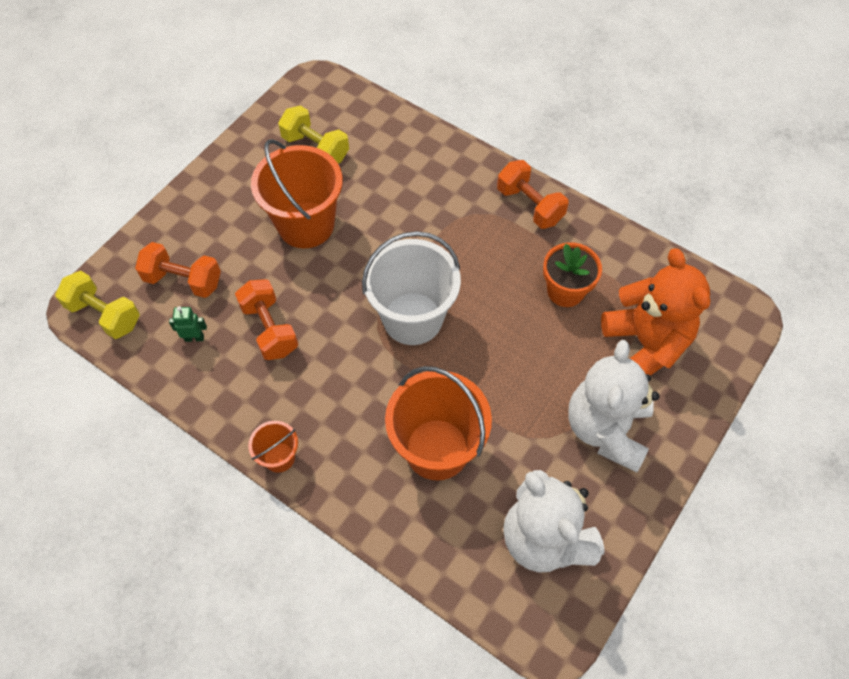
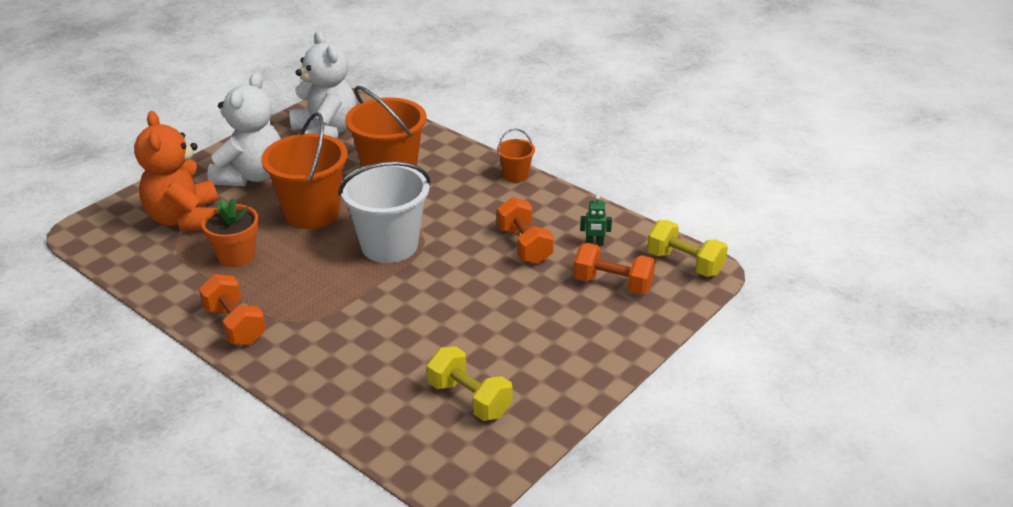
camera: 175 degrees left, 25 degrees down
orange bucket [251,139,343,248] -> orange bucket moved to [261,112,348,229]

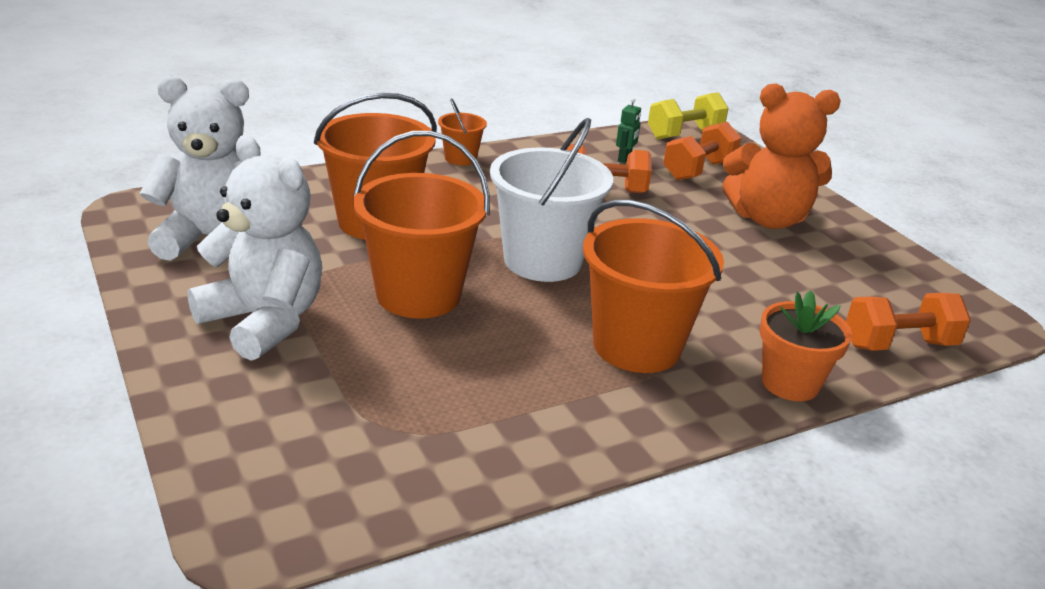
camera: 70 degrees left, 5 degrees down
orange teddy bear [134,111,218,231] -> orange teddy bear moved to [722,83,841,229]
orange dumbbell [199,274,266,345] -> orange dumbbell moved to [846,293,971,351]
orange flower pot [201,198,259,267] -> orange flower pot moved to [759,290,852,401]
yellow dumbbell [427,346,512,421] -> none
none -> orange bucket [583,200,724,373]

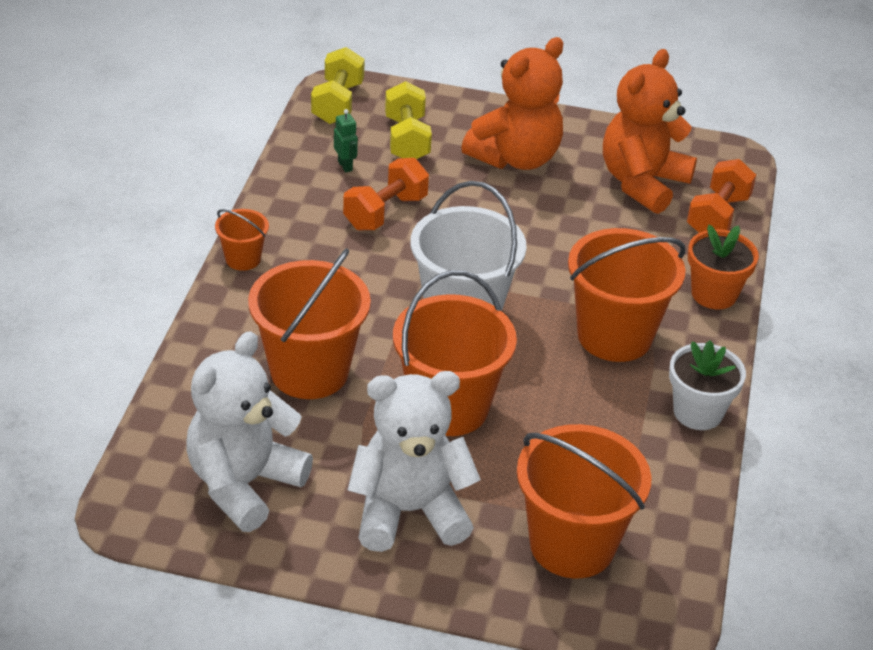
camera: 50 degrees left, 10 degrees up
orange dumbbell [663,122,741,180] -> yellow dumbbell [385,81,432,159]
none -> orange bucket [517,424,652,579]
none -> orange teddy bear [603,49,697,214]
none -> white flower pot [669,340,746,430]

